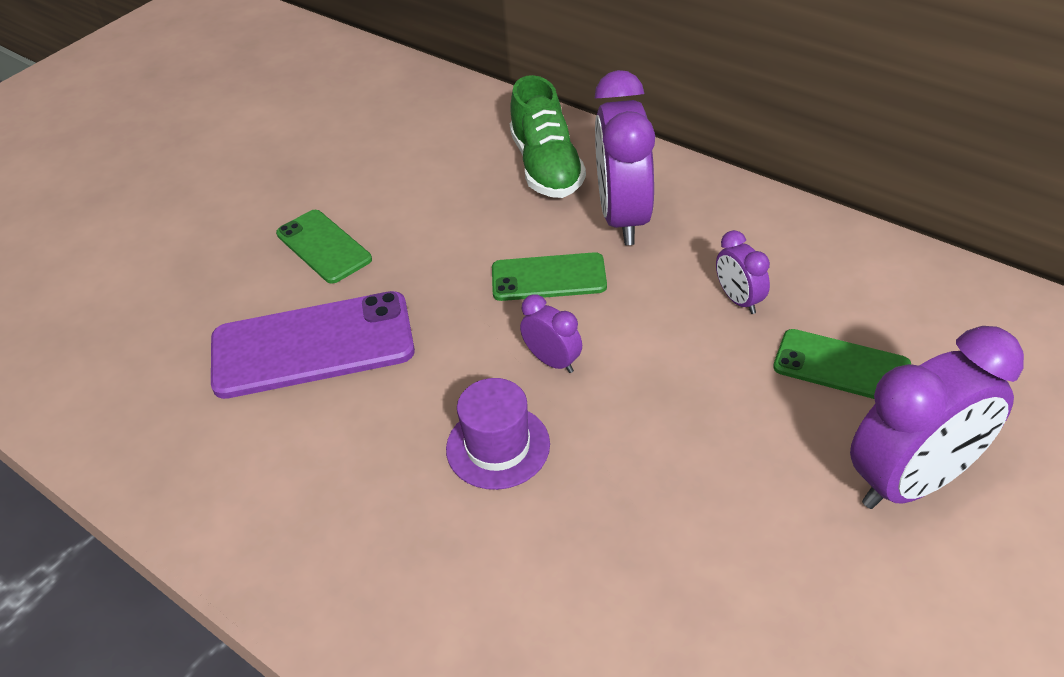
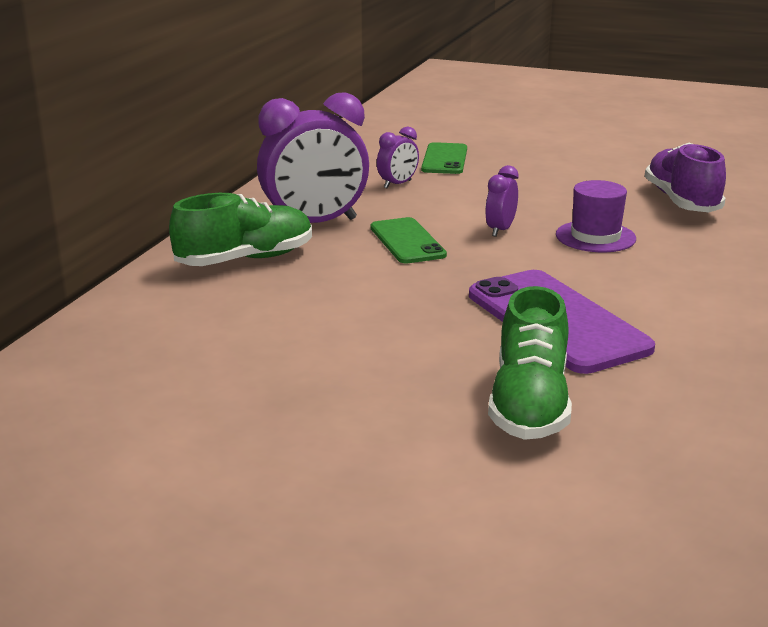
camera: 110 degrees left, 20 degrees down
green phone [276,210,372,284] -> none
purple clock [850,326,1024,509] -> none
none -> green shoe [488,286,572,440]
none -> purple shoe [645,143,726,212]

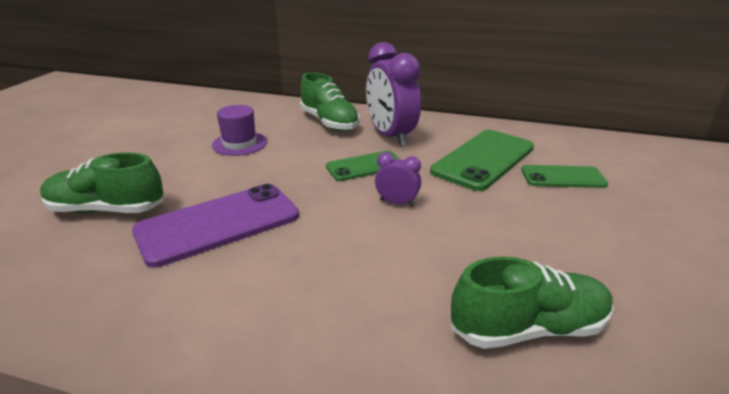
camera: 85 degrees right, 5 degrees up
purple clock [377,127,419,188] -> green phone [430,130,534,191]
purple hat [556,180,636,252] -> purple hat moved to [212,105,267,156]
purple shoe [645,143,726,212] -> green shoe [451,256,614,349]

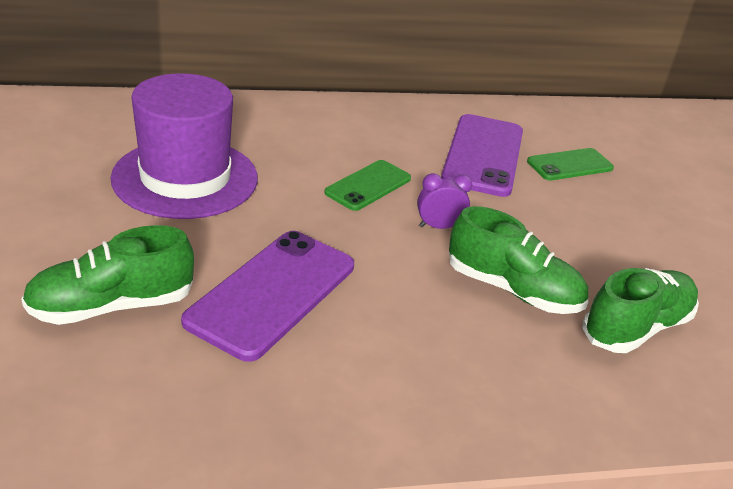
camera: 30 degrees left, 5 degrees up
purple hat [212,105,267,156] -> purple hat [110,73,258,219], size x1.93
green shoe [300,72,360,131] -> green shoe moved to [449,206,588,314]
purple clock [366,42,421,147] -> none
green phone [430,130,534,191] -> purple phone [441,114,523,197]

